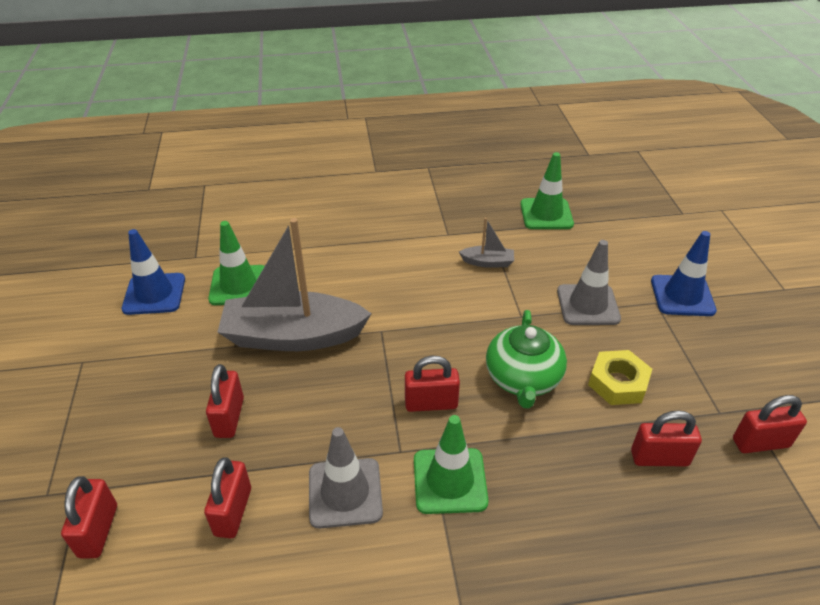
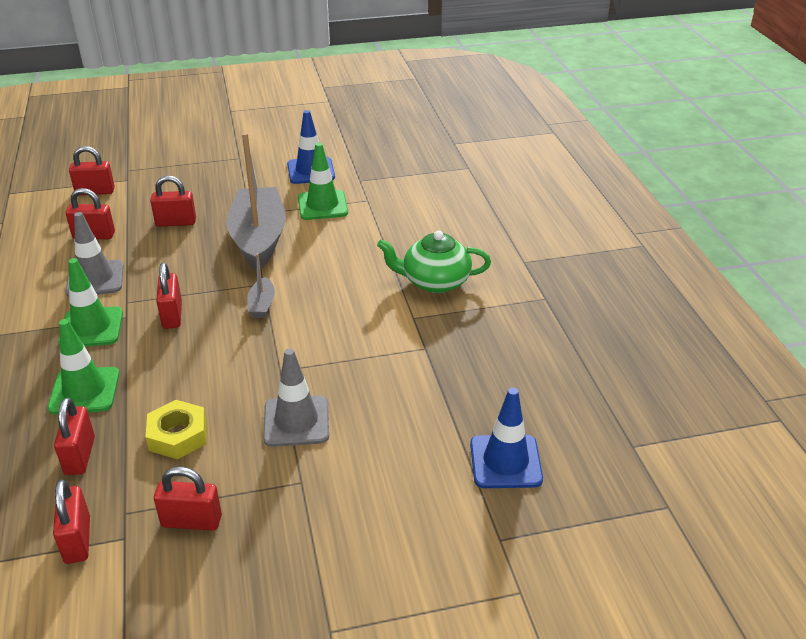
camera: 85 degrees right, 5 degrees down
grey boat [459,218,514,268] -> grey boat moved to [247,253,275,318]
green teapot [486,310,567,409] -> green teapot moved to [377,231,491,293]
green traffic cone [520,152,574,229] -> green traffic cone moved to [48,319,120,415]
blue traffic cone [651,231,717,316] -> blue traffic cone moved to [470,388,543,488]
none -> red padlock [154,467,222,531]

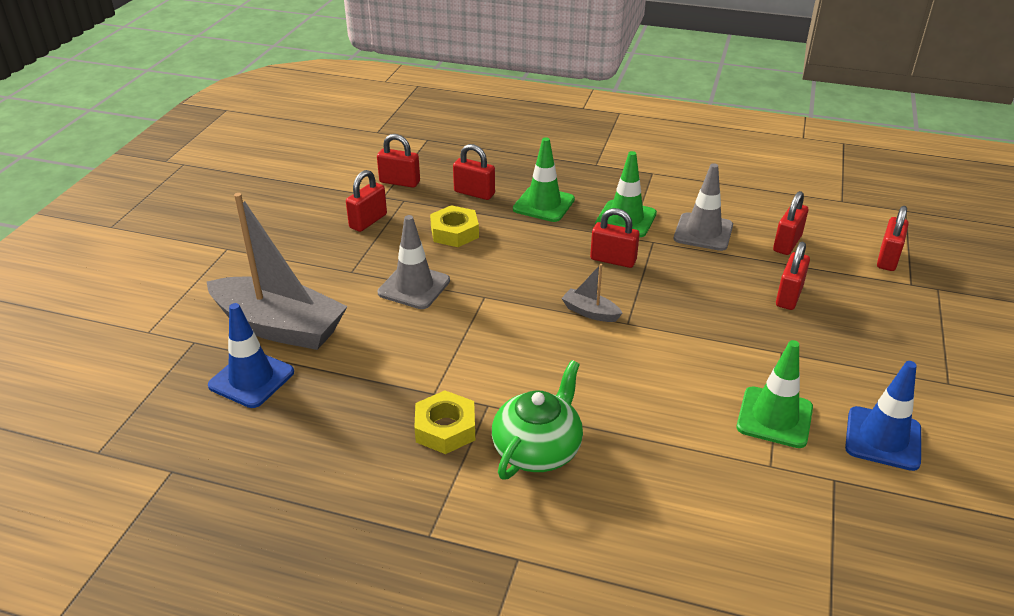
camera: 120 degrees right, 0 degrees up
grey boat [226,132,286,271] -> grey boat moved to [207,193,348,350]
none -> yellow nut [414,390,475,454]

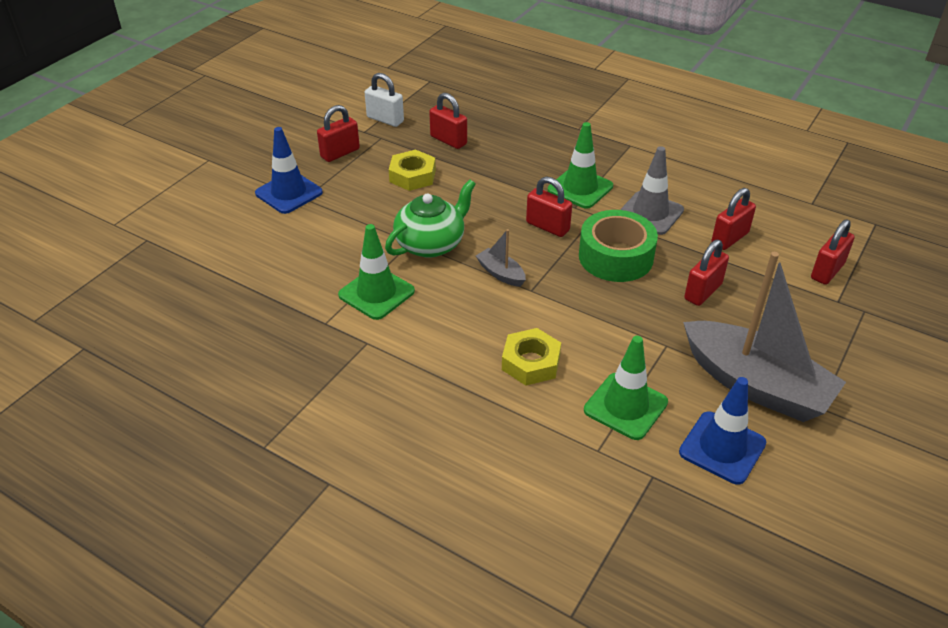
camera: 15 degrees right, 5 degrees up
grey boat [207,193,348,350] -> grey boat moved to [683,252,846,422]
blue traffic cone [208,303,294,408] -> blue traffic cone moved to [255,127,323,214]
red padlock [377,134,420,188] -> white padlock [365,73,404,127]
grey traffic cone [378,215,450,309] -> none
yellow nut [414,390,475,454] -> yellow nut moved to [502,328,561,385]
green teapot [492,360,583,479] -> green teapot moved to [385,179,476,258]
green traffic cone [513,137,575,222] -> green traffic cone moved to [338,224,415,320]
none -> green tape [579,210,658,282]

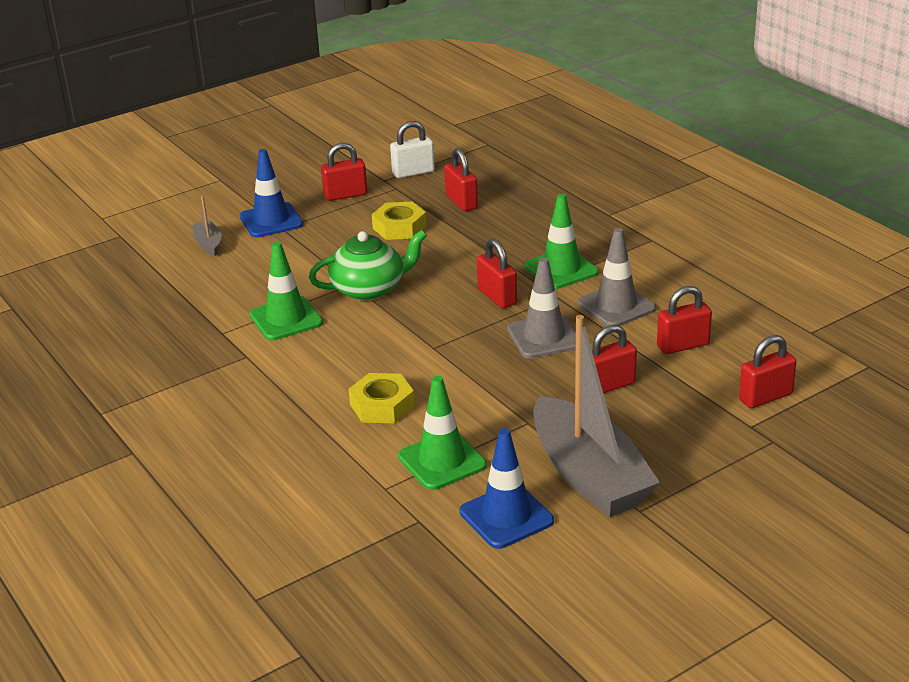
camera: 25 degrees right, 10 degrees down
white padlock [365,73,404,127] -> white padlock turned 75 degrees counterclockwise [390,121,435,178]
grey boat [476,229,526,287] -> grey boat moved to [193,196,222,256]
green tape [579,210,658,282] -> grey traffic cone [507,257,576,359]

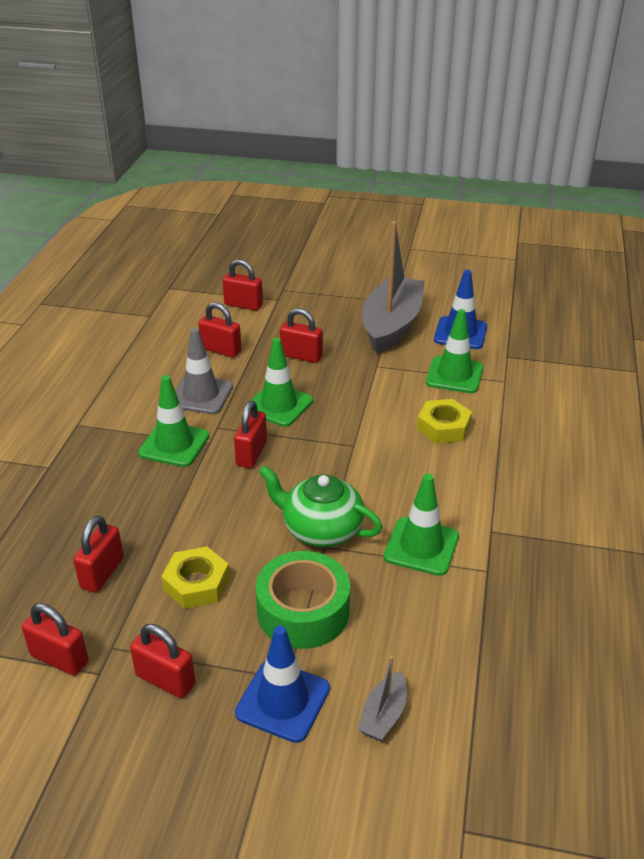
camera: 135 degrees left, 5 degrees up
white padlock [390,121,435,178] -> red padlock [22,603,89,676]
grey traffic cone [507,257,576,359] -> green traffic cone [244,338,313,427]
none -> green tape [256,551,350,649]

